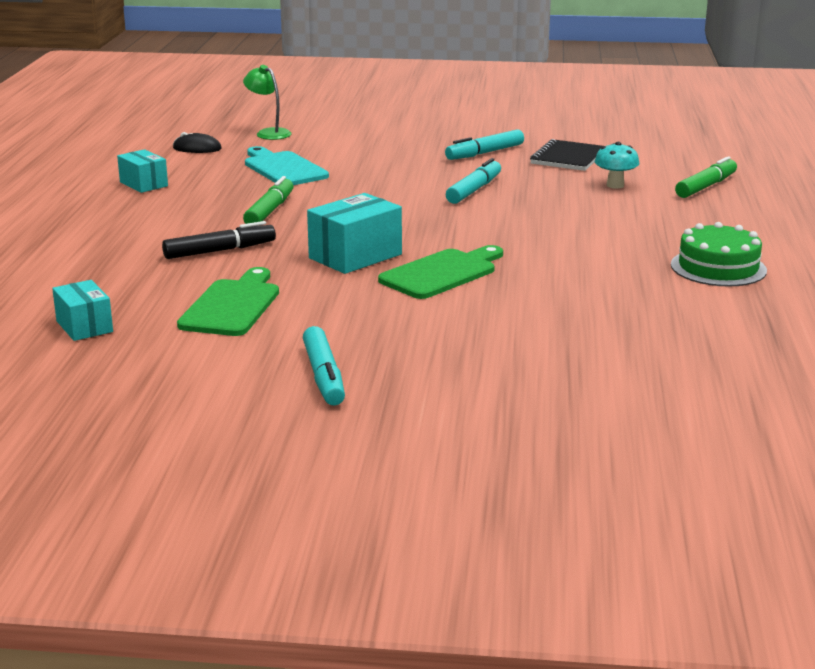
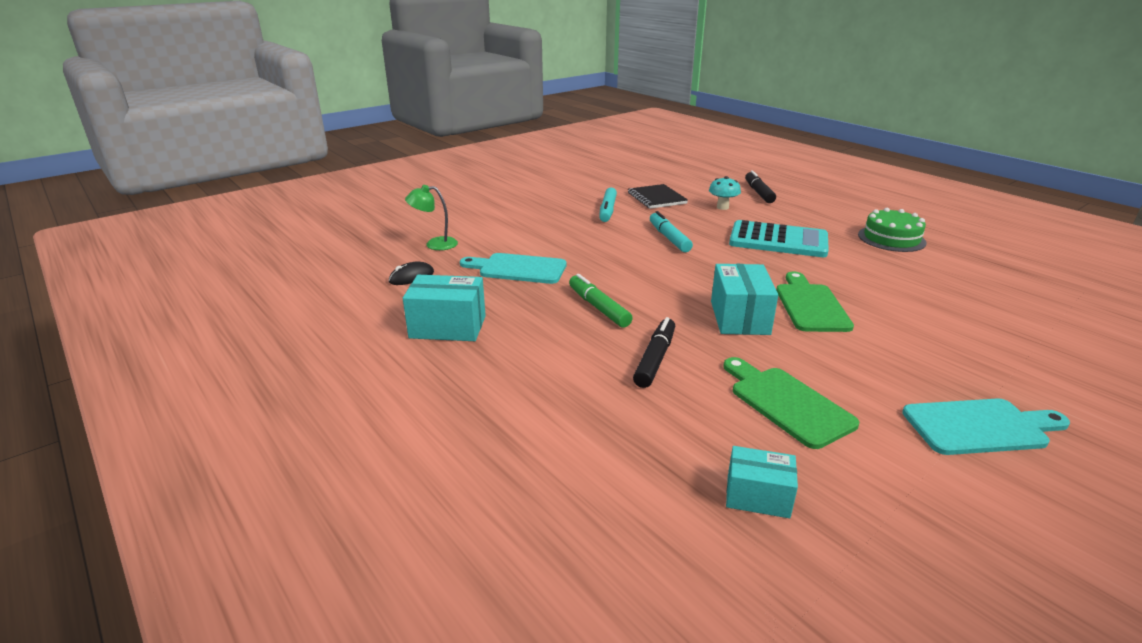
camera: 45 degrees left, 5 degrees up
turquoise box [117,149,168,193] -> turquoise box [403,275,486,341], size x1.56
turquoise marker [303,326,345,405] -> turquoise cutting board [902,398,1070,455]
green marker [675,156,737,198] -> black marker [745,170,776,203]
none -> turquoise calculator [729,220,829,257]

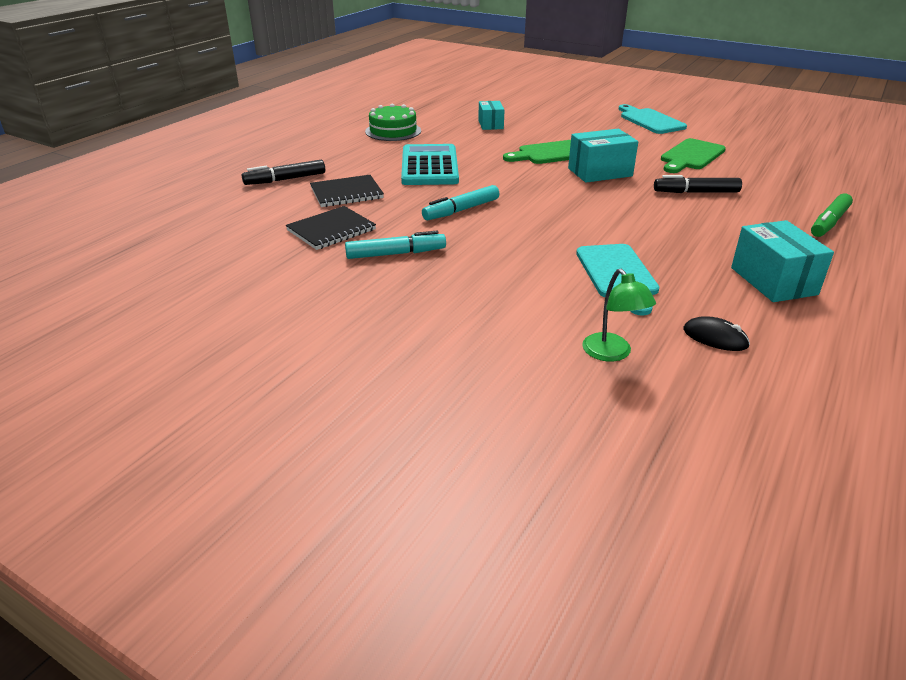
camera: 110 degrees left, 5 degrees up
green marker [569,274,633,328] -> green marker moved to [811,193,853,237]
turquoise mushroom [709,176,741,210] -> black notebook [310,175,384,207]
turquoise box [726,446,798,518] -> turquoise box moved to [478,101,505,130]

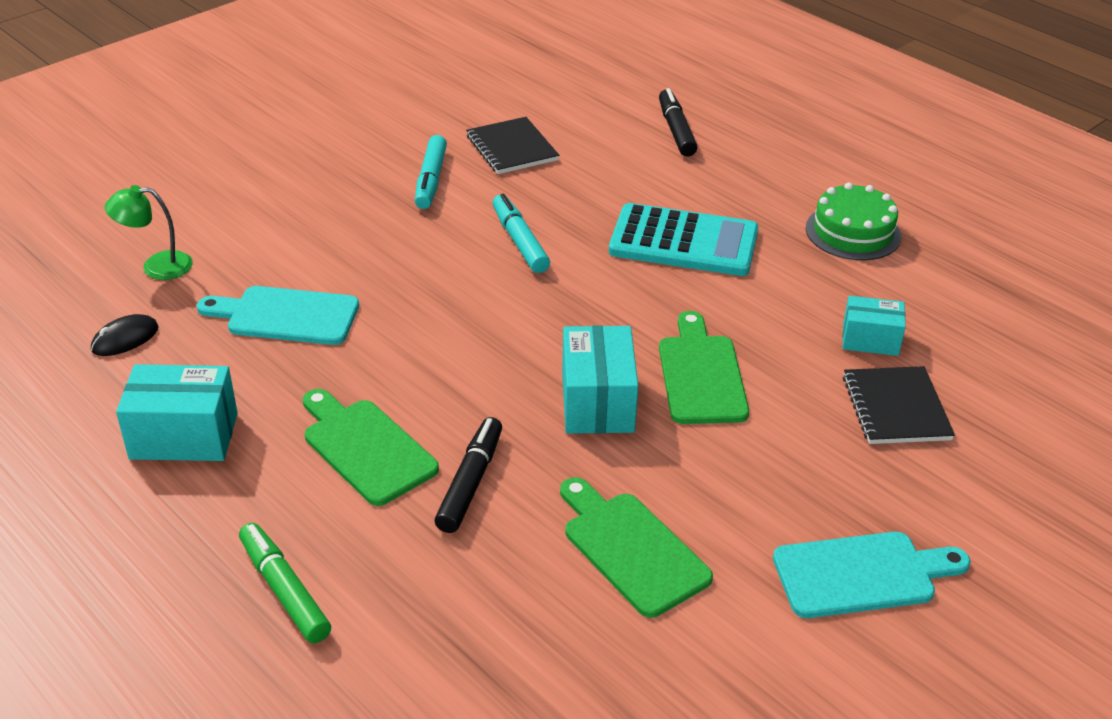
camera: 105 degrees right, 5 degrees up
black notebook [310,175,384,207] -> black notebook moved to [843,366,955,444]
none -> green cutting board [303,389,439,506]

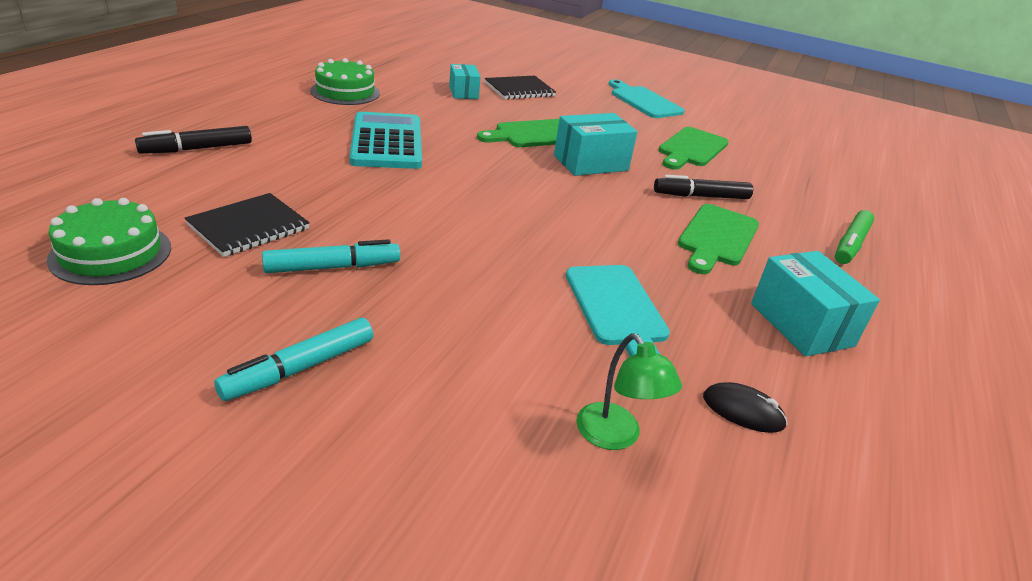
camera: 115 degrees left, 5 degrees down
turquoise marker [492,194,550,273] -> turquoise marker moved to [214,318,373,401]
none -> green cake [47,198,171,285]

